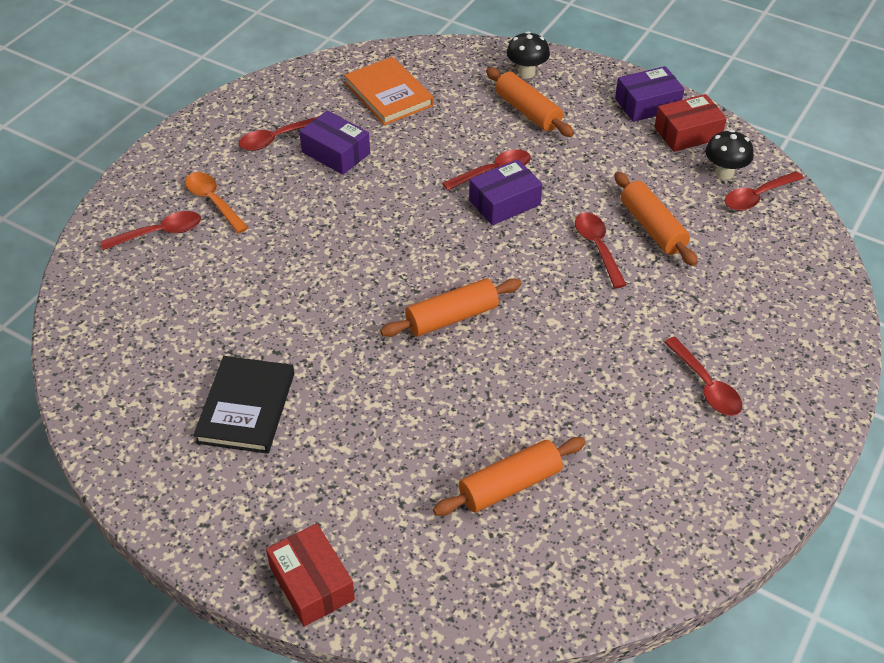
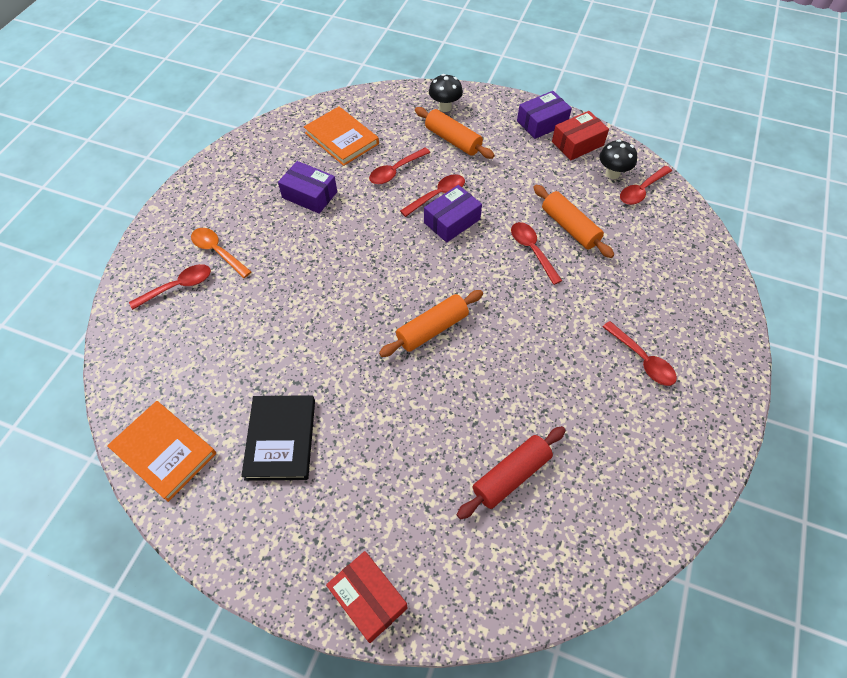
camera: 10 degrees left, 10 degrees up
red spoon [238,116,319,151] -> red spoon moved to [369,148,430,184]
orange rolling pin [433,437,586,516] -> red rolling pin [457,426,566,520]
none -> orange book [107,401,216,502]

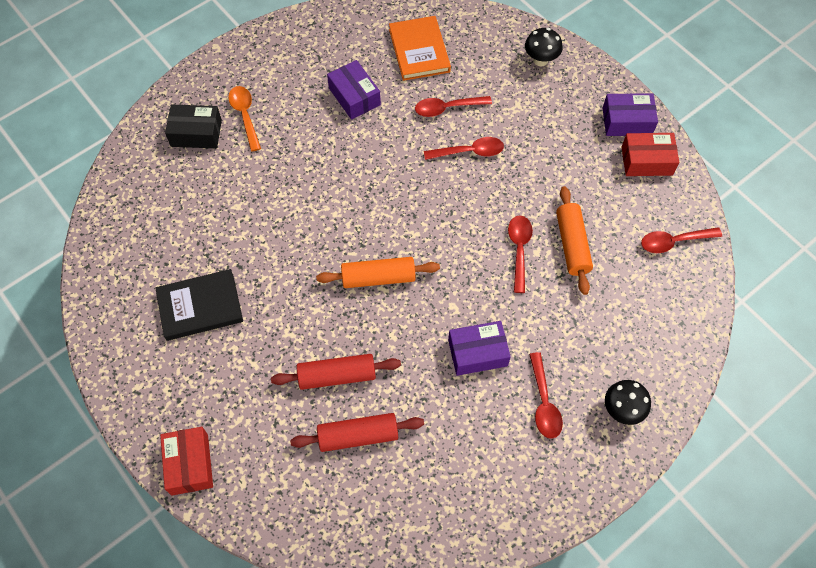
camera: 30 degrees right, 5 degrees up
orange book [107,401,216,502] -> none
red spoon [129,264,211,310] -> black box [165,104,222,148]
black book [241,395,315,481] -> black book turned 45 degrees clockwise [156,269,243,341]
orange rolling pin [415,107,495,159] -> none
purple box [424,185,482,242] -> purple box moved to [448,321,511,376]
black mushroom [599,139,637,179] -> black mushroom moved to [605,380,651,425]
none -> red rolling pin [271,354,401,390]

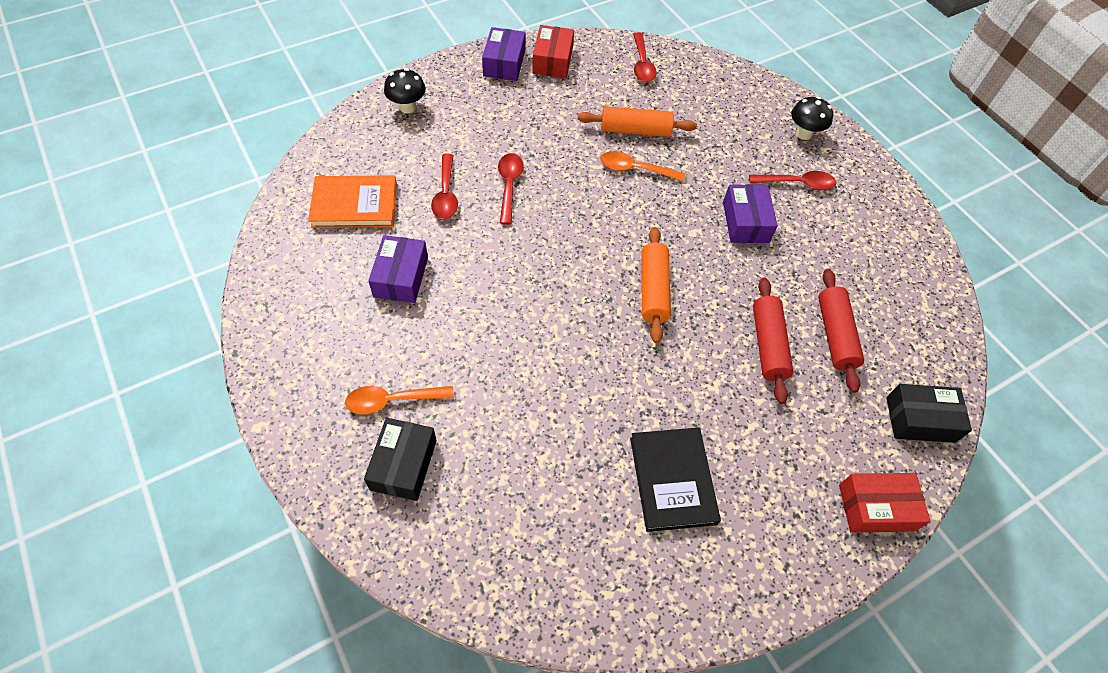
camera: 85 degrees left, 5 degrees down
purple box [327,60,381,120] -> purple box turned 60 degrees counterclockwise [368,235,428,303]
red spoon [508,215,533,293] -> orange spoon [600,151,685,182]
none -> black box [886,384,972,443]

